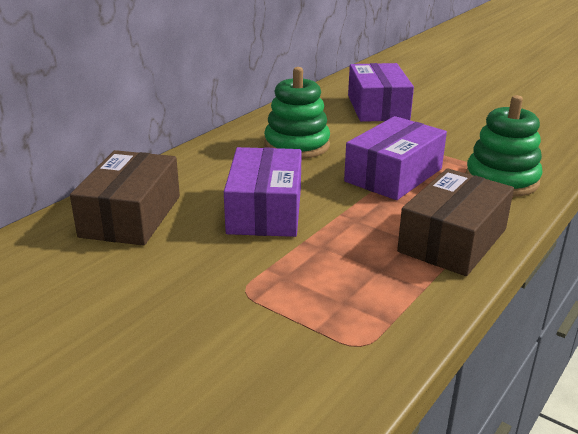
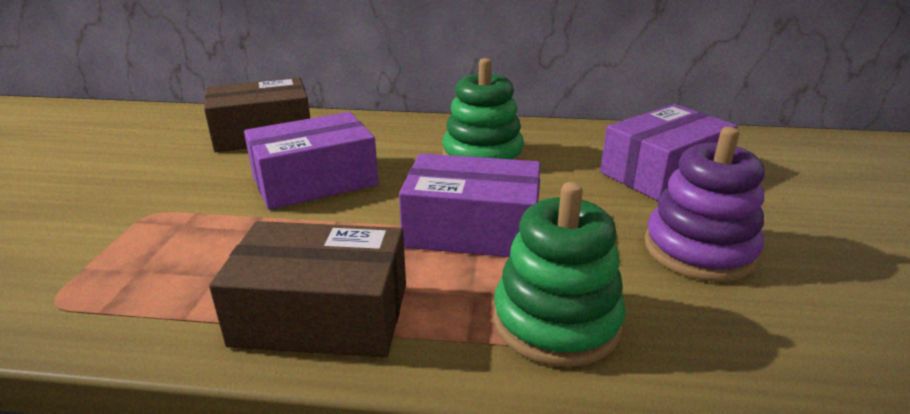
camera: 60 degrees right, 0 degrees up
none -> purple stacking toy [645,127,765,282]

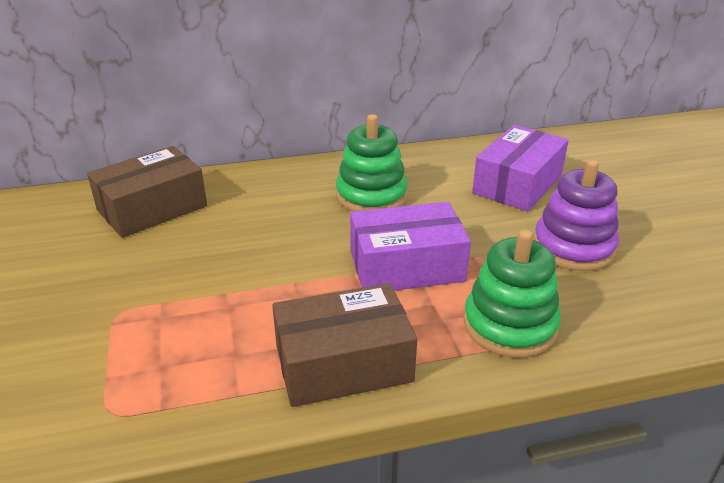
camera: 20 degrees left, 5 degrees up
purple box [244,112,378,210] -> none

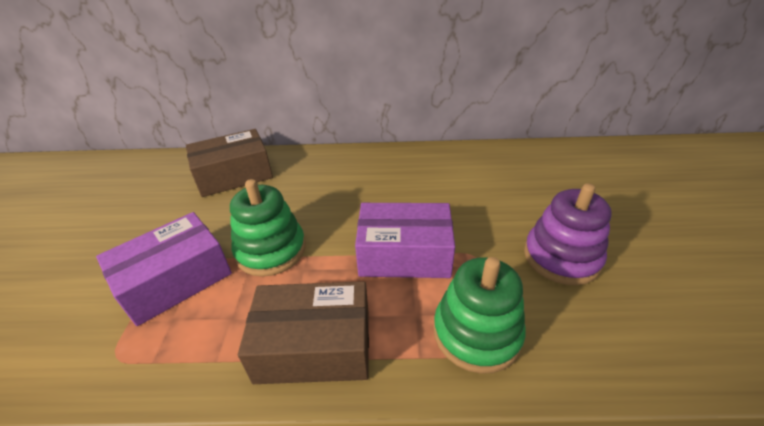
camera: 15 degrees right, 5 degrees up
green stacking toy [336,114,408,212] -> green stacking toy moved to [230,179,306,277]
purple box [472,125,569,212] -> purple box moved to [96,212,232,326]

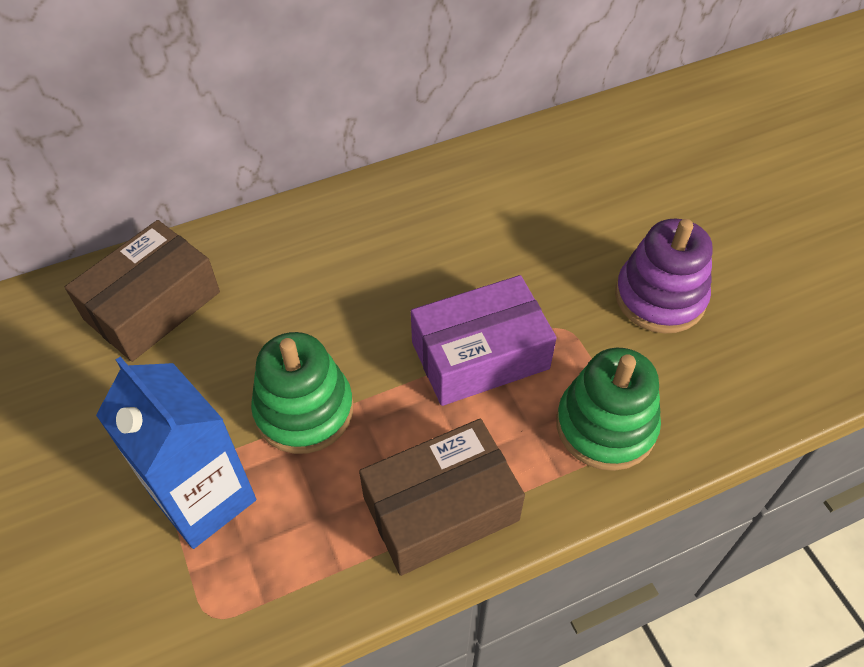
camera: 25 degrees left, 15 degrees up
purple box [96,212,232,326] -> blue carton [96,357,256,549]

